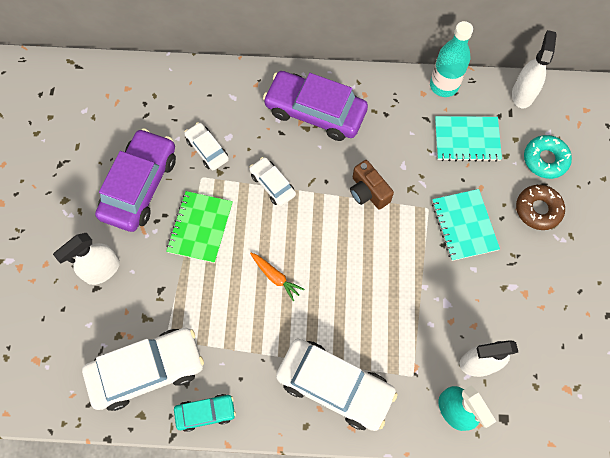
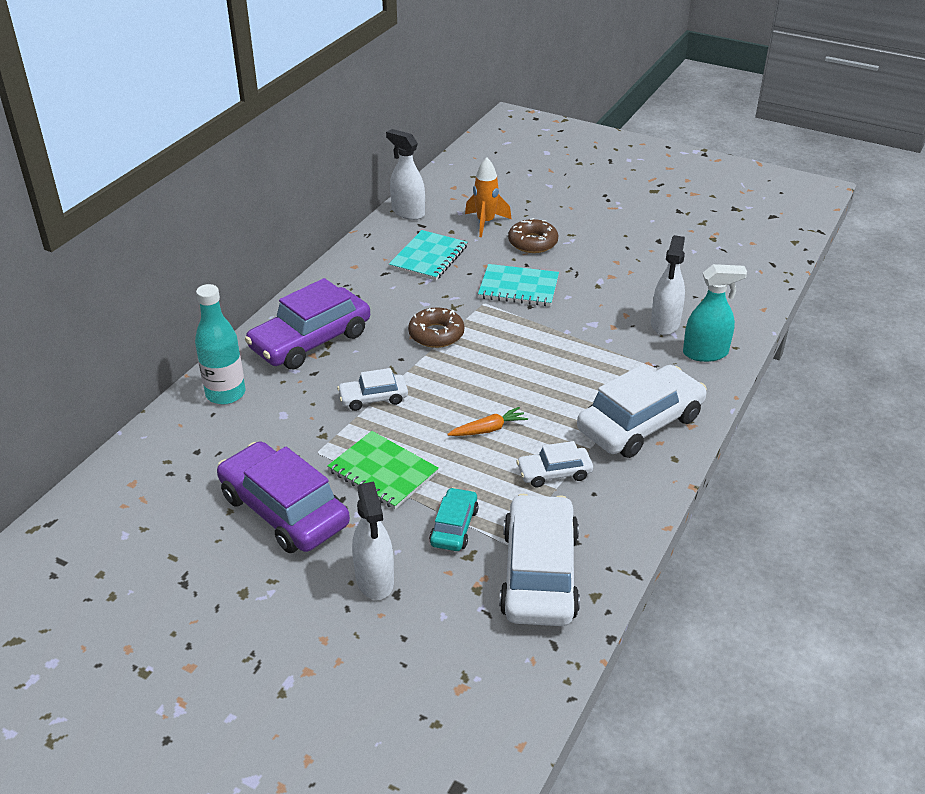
camera: 65 degrees left, 30 degrees down
turquoise car [174,394,236,432] -> turquoise car moved to [429,487,479,551]
white car [184,122,229,170] -> white car moved to [516,441,593,487]
brown camera [350,160,394,210] -> brown donut [408,308,464,348]
turquoise bottle [430,21,473,97] -> turquoise bottle moved to [195,284,245,404]
turquoise donut [524,135,572,179] -> orange rocket [465,157,511,237]

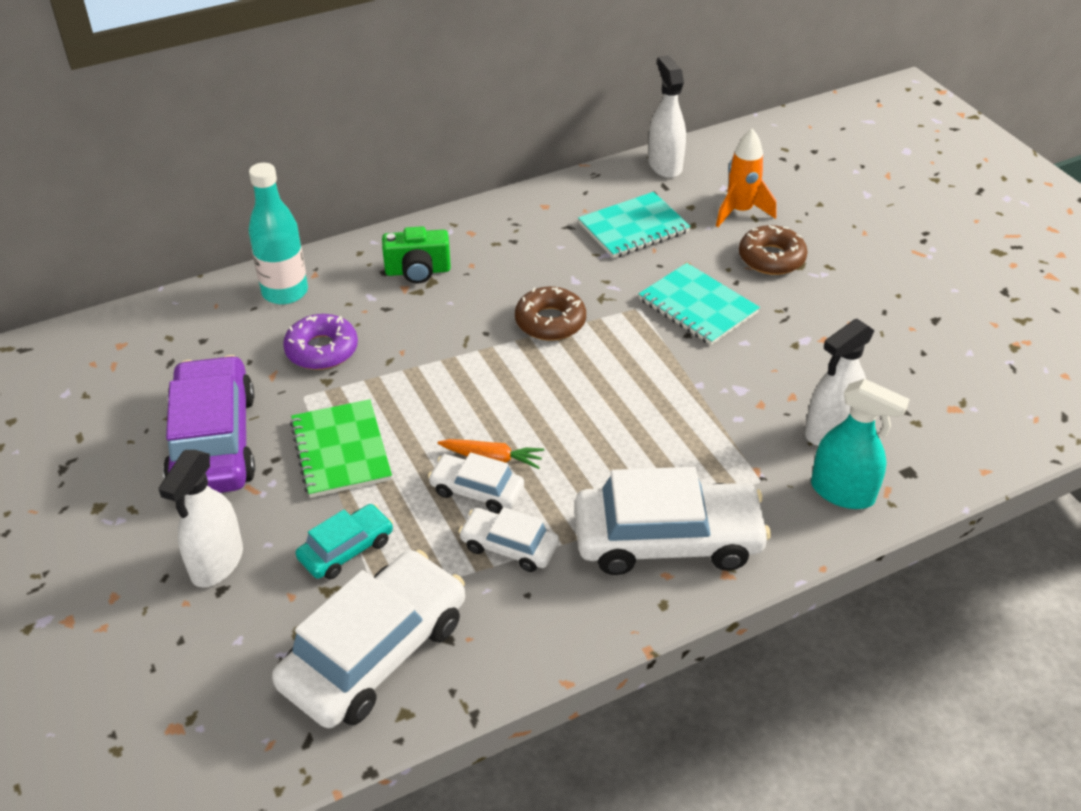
camera: 35 degrees right, 5 degrees up
purple car [245,278,370,370] -> green camera [382,226,451,284]
white car [337,368,408,411] -> white car moved to [428,452,524,513]
none -> purple donut [283,314,358,370]

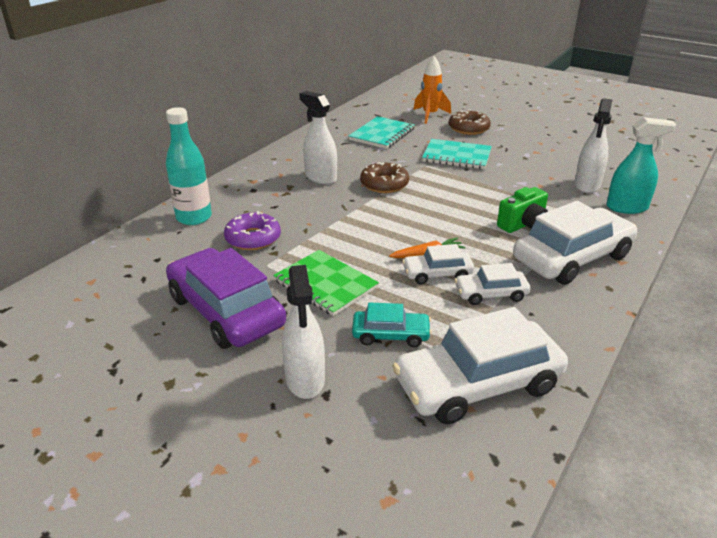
camera: 30 degrees left, 10 degrees down
white car [272,550,465,728] -> white car turned 120 degrees counterclockwise [392,307,568,424]
turquoise car [296,504,393,580] -> turquoise car turned 75 degrees clockwise [352,302,432,347]
green camera [382,226,451,284] -> green camera moved to [497,187,548,233]
white spray bottle [648,55,686,178] -> white spray bottle moved to [299,91,337,184]

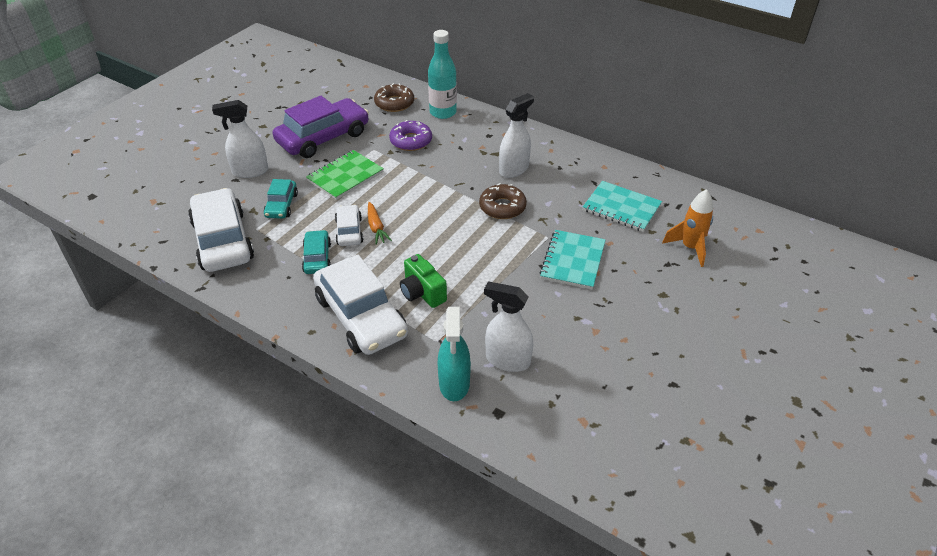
camera: 90 degrees right, 10 degrees up
brown donut [449,110,491,135] -> brown donut moved to [374,83,414,112]
white car [454,263,530,305] -> turquoise car [302,230,331,274]

